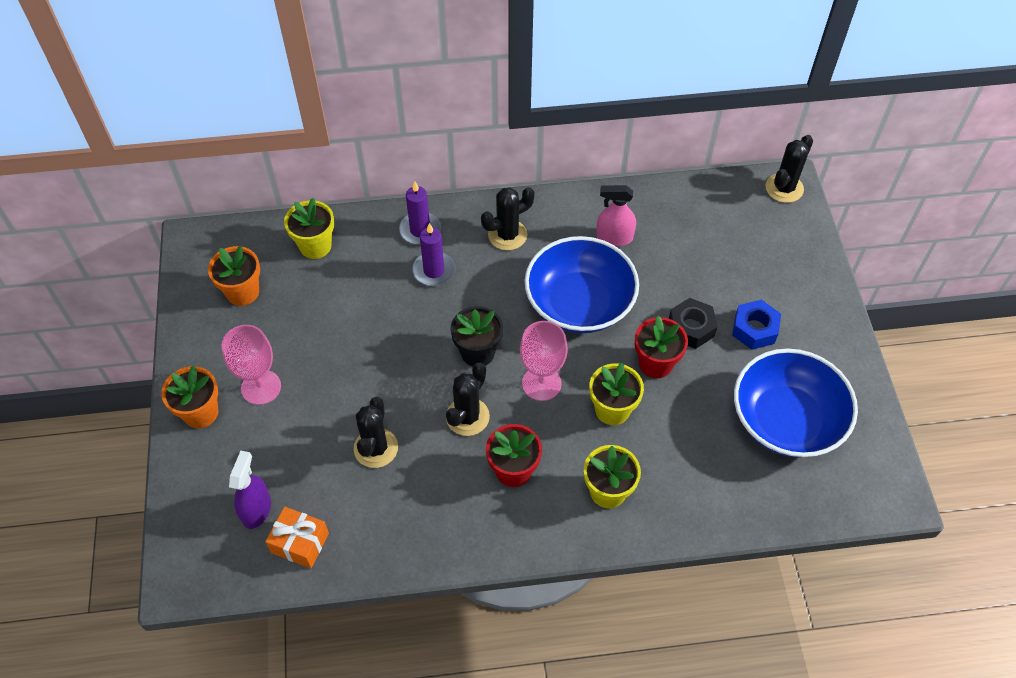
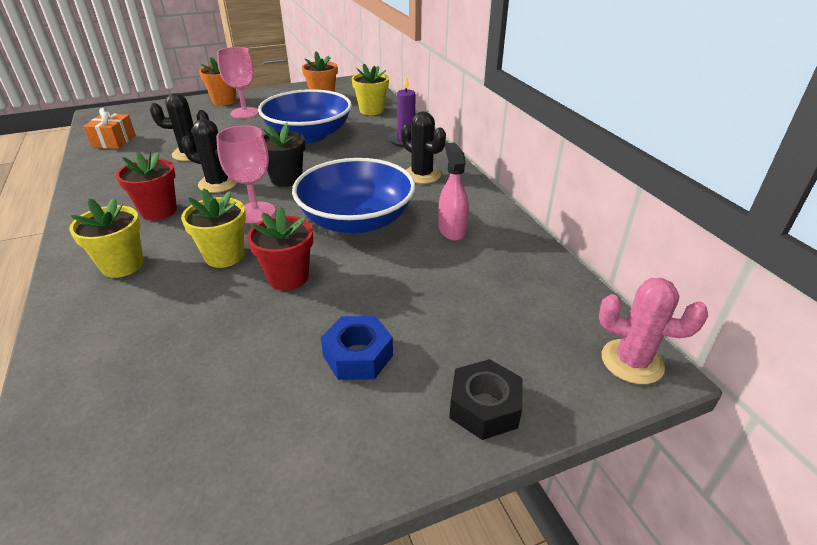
camera: 75 degrees right, 20 degrees down
purple spray bottle [229,451,271,529] -> none
purple candle [412,223,455,286] -> none
black nut [669,298,717,349] -> black nut moved to [449,359,523,440]
blue bowl [734,349,858,458] -> blue bowl moved to [258,89,352,143]
black cactus [765,135,813,203] -> pink cactus [599,278,708,384]

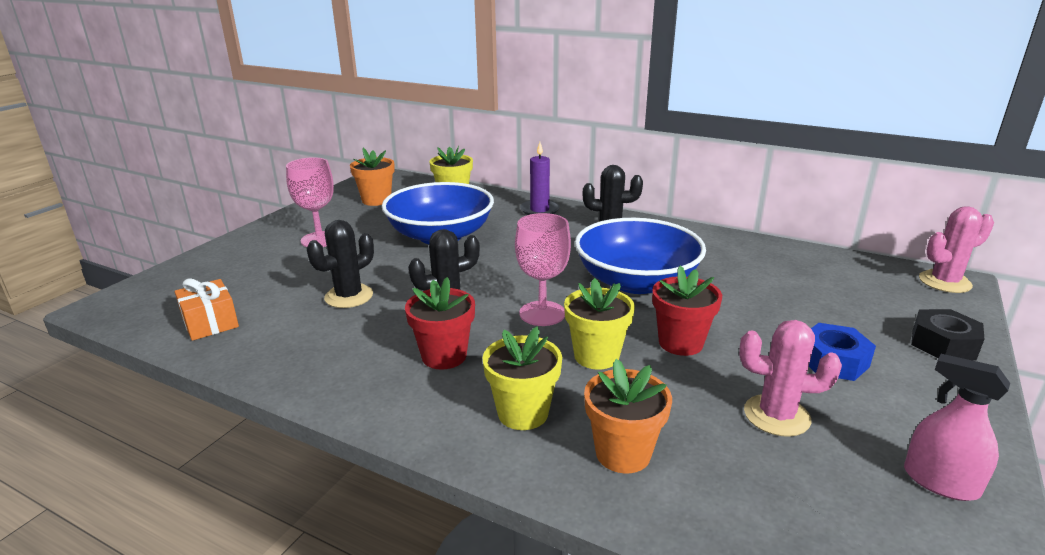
camera: 40 degrees left, 10 degrees down
orange flower pot [199,57,236,106] -> orange flower pot moved to [584,359,672,474]
black flower pot [263,123,305,187] -> none
pink spray bottle [438,143,469,241] -> pink spray bottle moved to [904,354,1010,501]
none -> pink cactus [739,320,842,437]

